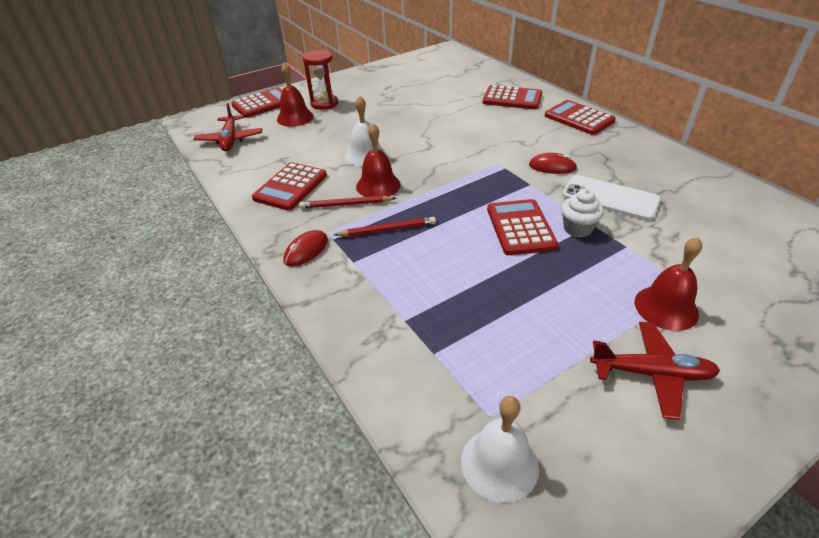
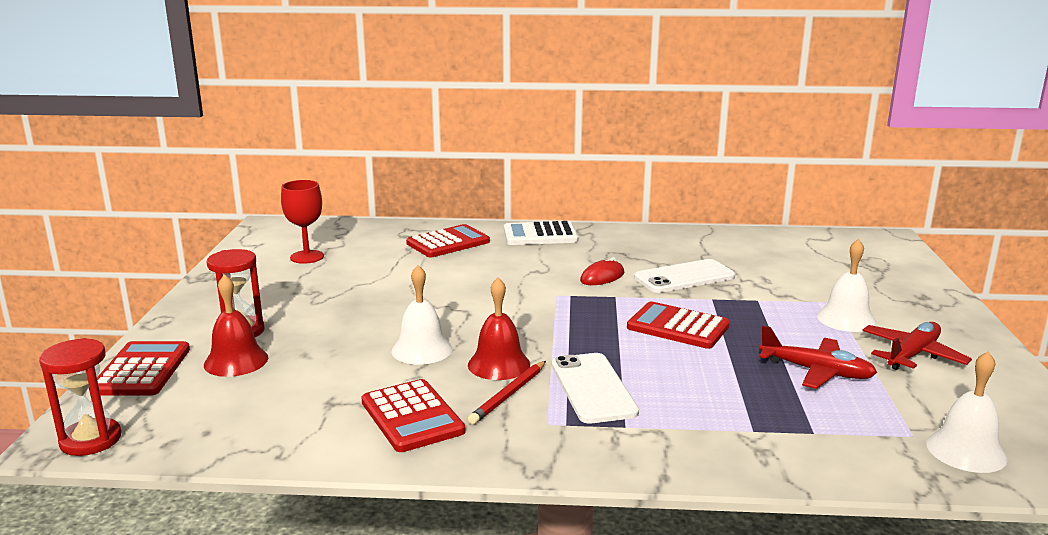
camera: 55 degrees left, 20 degrees down
red plane [194,103,262,151] -> red plane moved to [759,326,877,389]
red mouse [283,230,328,267] -> none
red pencil [334,217,436,237] -> white phone [552,353,639,424]
red calculator [545,100,616,135] -> white calculator [504,221,578,245]
white cupcake [561,189,604,238] -> none
red bell [635,237,702,331] -> white bell [817,239,876,332]
none -> red hourglass [39,338,121,456]
none -> red goblet [281,180,324,264]

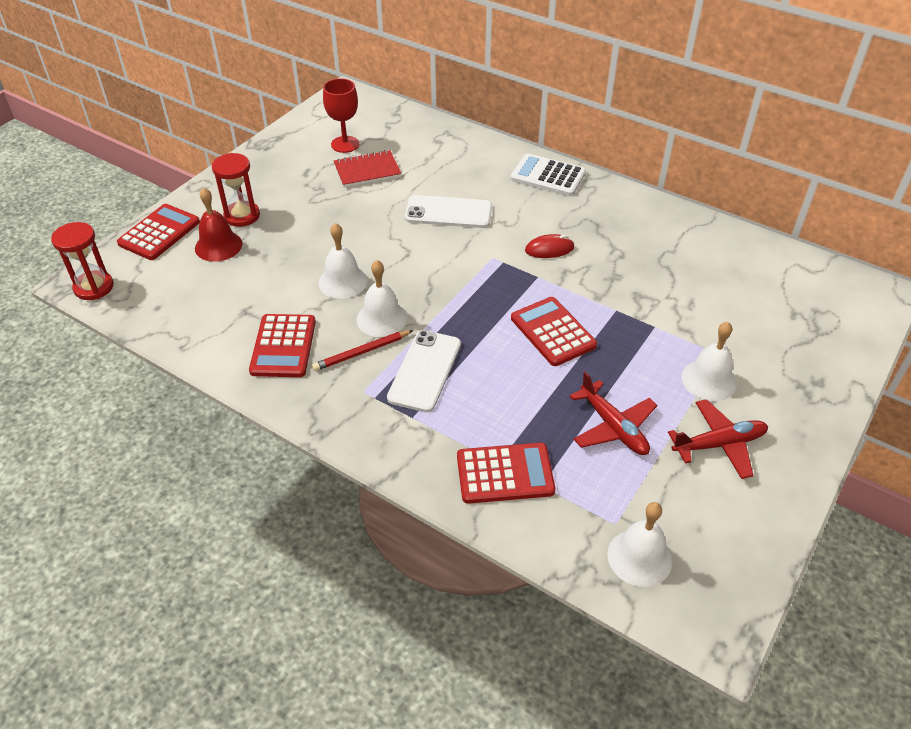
camera: 30 degrees right, 25 degrees up
red calculator [406,224,490,257] -> red calculator moved to [457,443,555,504]
red bell [468,278,530,380] -> white bell [356,260,407,337]
white phone [634,259,735,293] -> white phone moved to [405,195,492,228]
none -> red notebook [334,150,401,188]

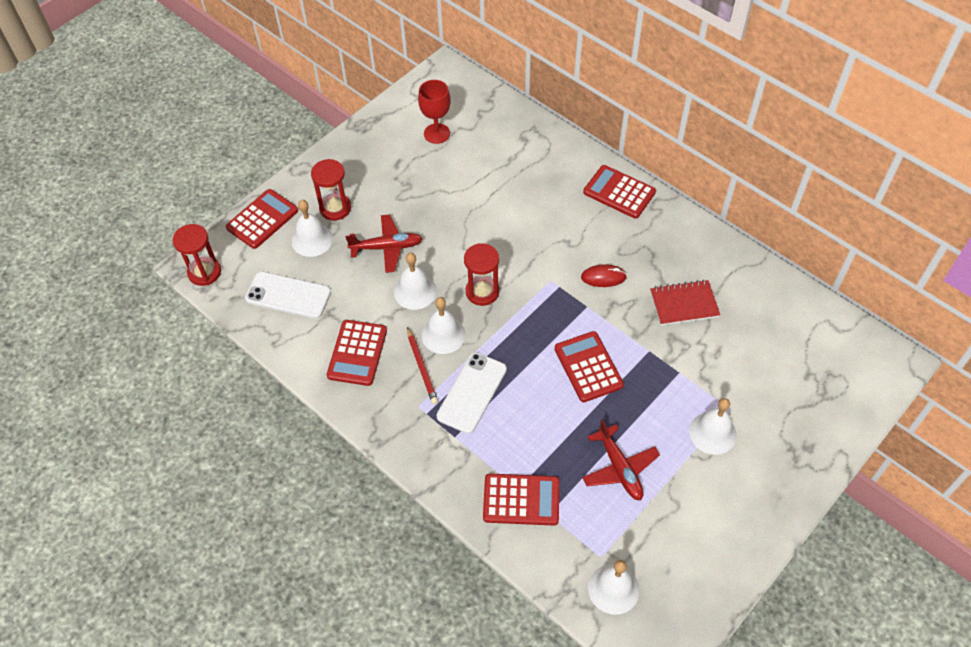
camera: 10 degrees right, 10 degrees up
red bell [195,187,242,262] -> white bell [292,200,333,257]
red pencil [312,330,414,371] -> red pencil turned 90 degrees counterclockwise [407,327,438,404]
red notebook [334,150,401,188] -> red notebook moved to [650,280,720,325]
white phone [405,195,492,228] -> white phone moved to [245,271,331,319]
white calculator [510,154,586,196] -> red calculator [583,165,656,219]
red plane [668,399,768,479] -> red plane moved to [346,214,423,273]
none -> red hourglass [464,243,499,306]

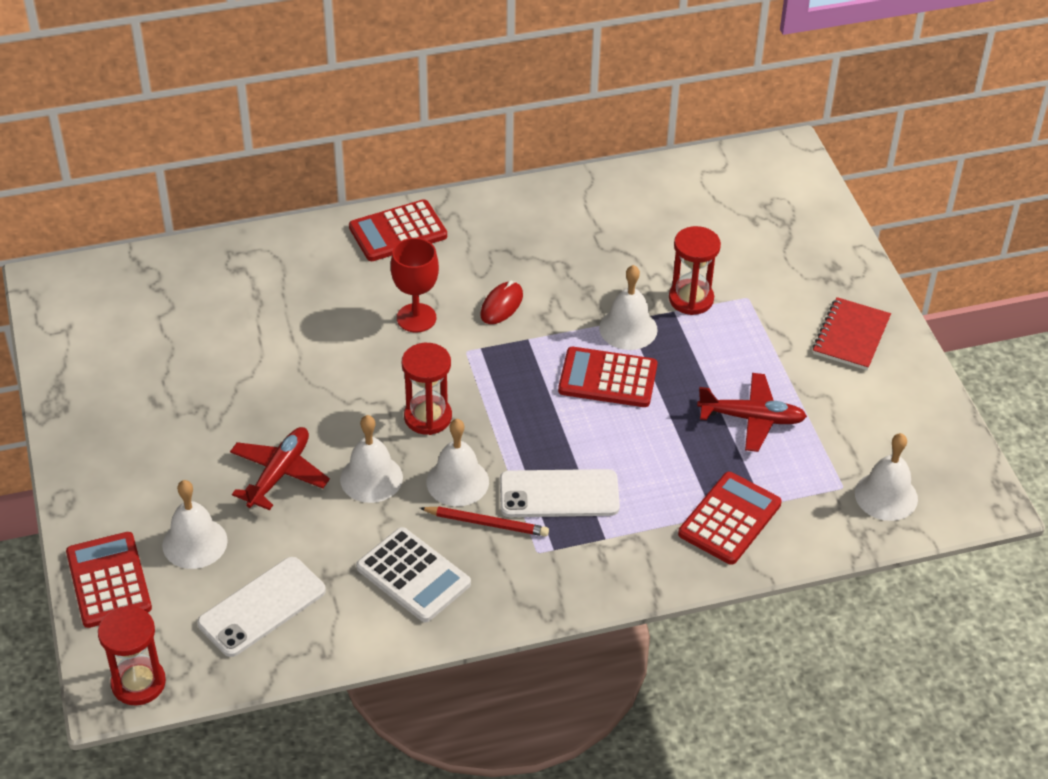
camera: 60 degrees left, 10 degrees down
red hourglass [311,159,351,221] -> red hourglass moved to [669,226,721,315]
red calculator [327,320,387,386] -> white calculator [356,527,471,623]
red goblet [418,80,451,144] -> red goblet moved to [391,238,439,332]
white phone [437,352,507,434] -> white phone turned 60 degrees counterclockwise [500,469,620,517]
red notebook [650,280,720,325] -> red notebook moved to [812,297,891,370]
white bell [689,398,737,455] -> white bell moved to [599,265,658,350]

